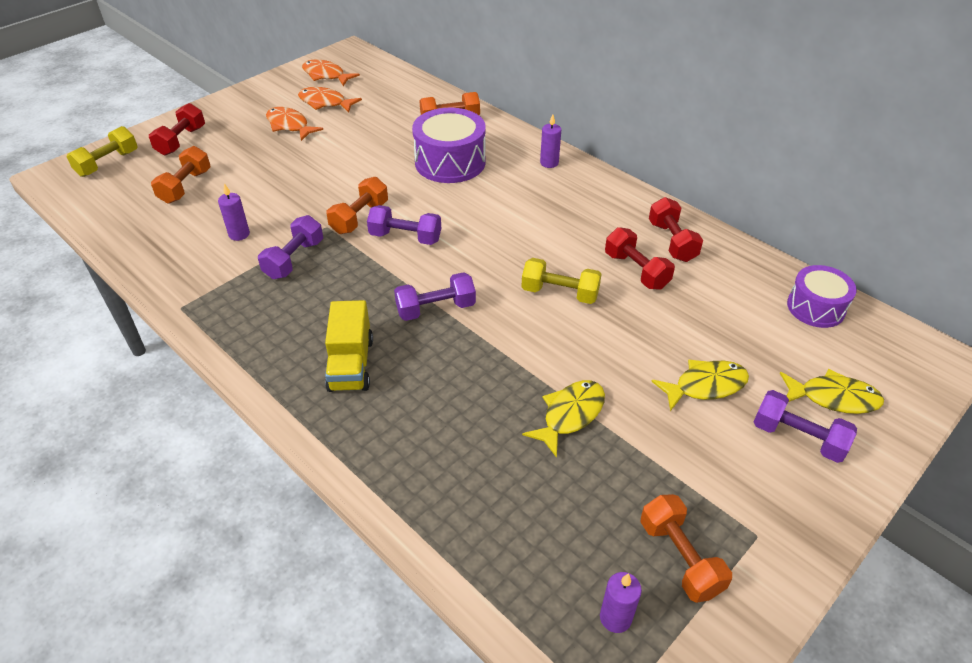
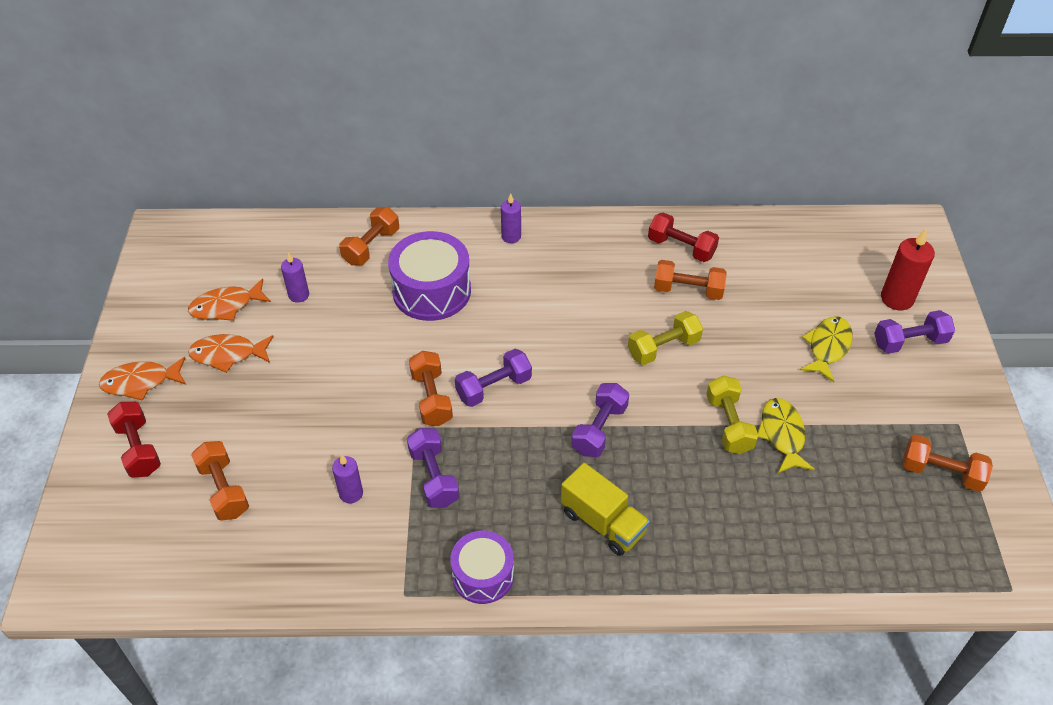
camera: 45 degrees left, 5 degrees up
yellow dumbbell [66,126,138,177] -> yellow dumbbell moved to [706,375,758,454]
orange fish [302,59,360,86] -> orange fish moved to [99,357,186,401]
purple candle [600,572,642,633] -> purple candle moved to [281,252,309,303]
red dumbbell [605,227,675,290] -> orange dumbbell [654,260,727,300]
yellow fish [780,369,884,414] -> red candle [881,228,935,310]
purple drum [787,265,857,328] -> purple drum moved to [450,531,514,604]

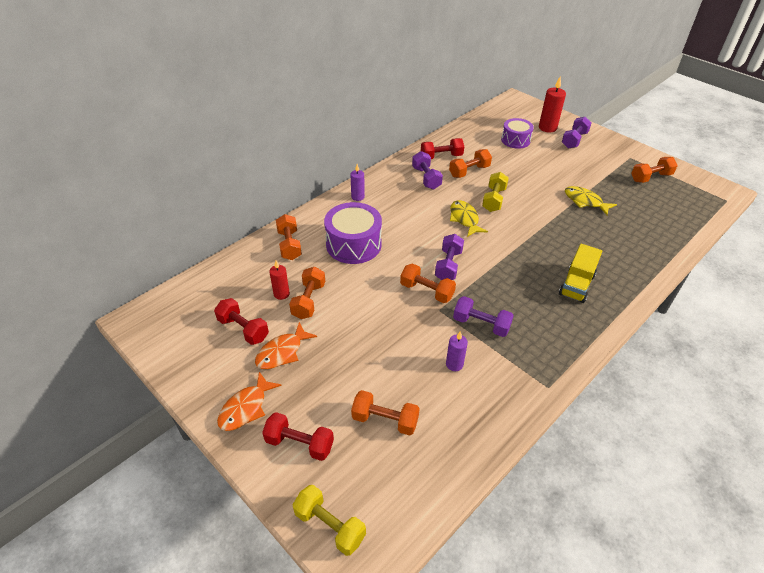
camera: 45 degrees left, 5 degrees down
orange fish [188,278,271,321] -> red dumbbell [214,298,269,345]
purple candle [281,252,309,303] -> red candle [269,261,290,300]
purple drum [450,531,514,604] -> purple drum moved to [501,118,534,149]
yellow truck [561,463,650,556] -> yellow truck turned 120 degrees clockwise [559,244,602,303]
purple dumbbell [572,383,629,457] -> purple dumbbell moved to [412,151,443,189]
yellow dumbbell [706,375,758,454] -> yellow dumbbell moved to [292,485,366,556]
yellow fish [800,316,853,382] -> yellow fish moved to [450,200,488,237]
none -> orange dumbbell [289,267,325,319]

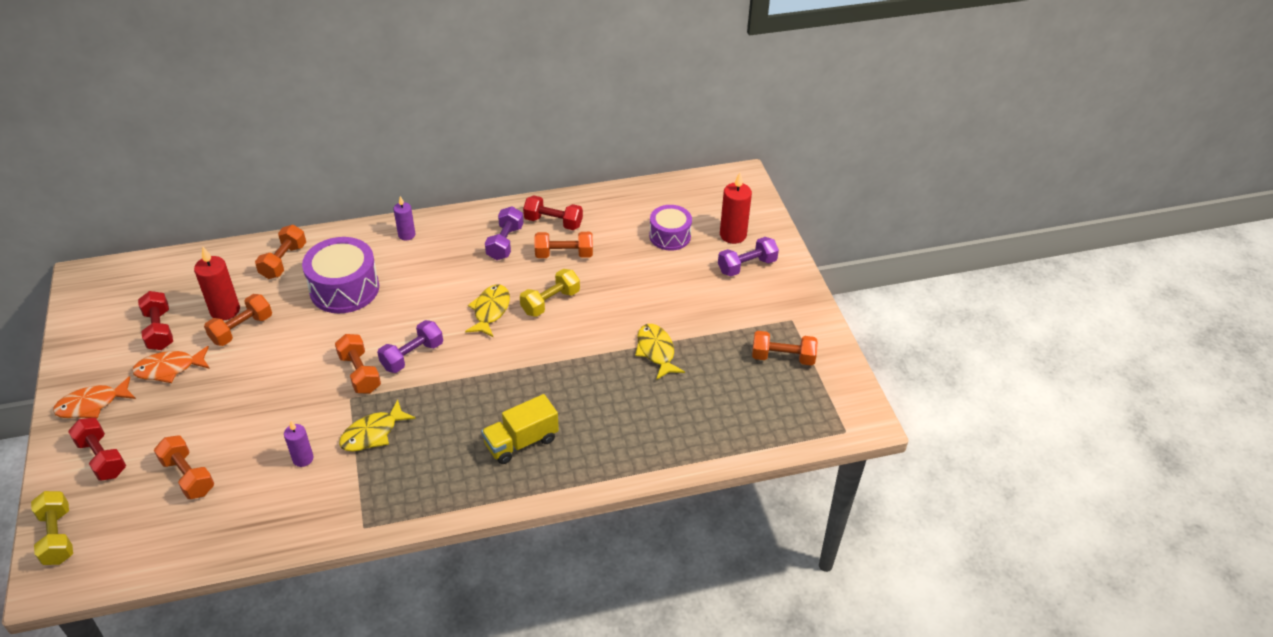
camera: 30 degrees right, 0 degrees up
red candle [269,261,290,300] -> red candle [194,247,240,321], size x1.60
purple dumbbell [453,296,514,337] -> yellow fish [339,399,416,452]

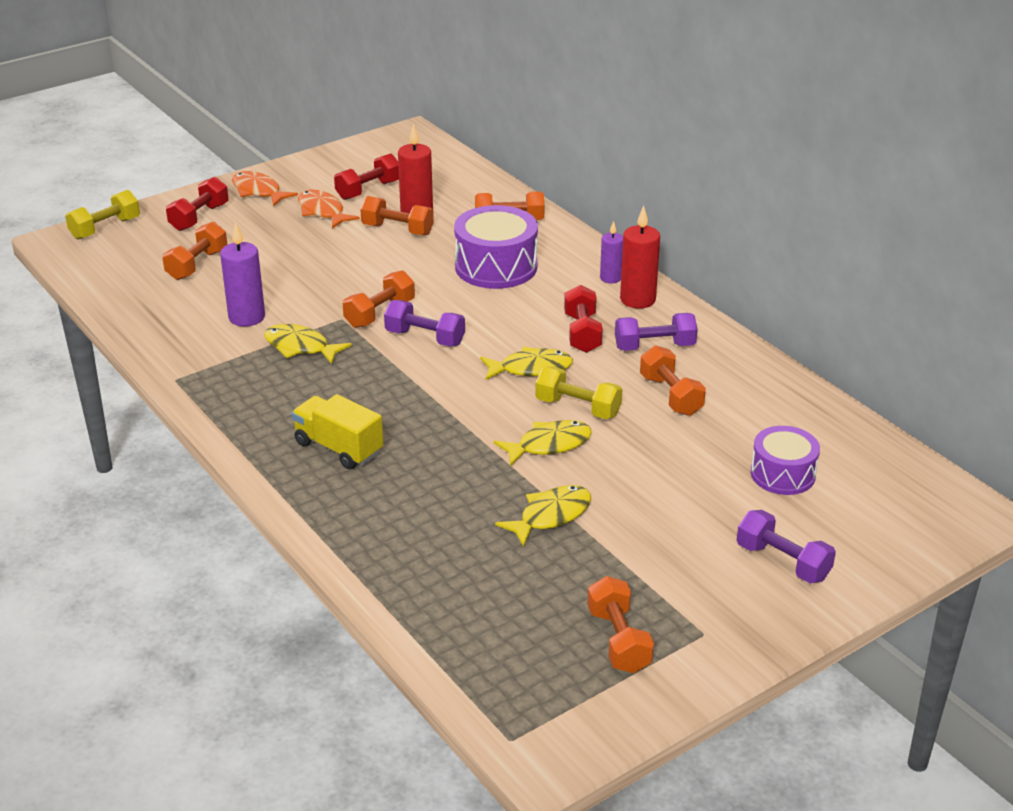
camera: 70 degrees right, 10 degrees down
purple candle [284,421,314,467] -> purple candle [220,222,265,327], size x1.60
red dumbbell [523,195,583,230] -> red dumbbell moved to [564,285,603,353]
red candle [720,172,752,244] -> red candle moved to [620,205,660,309]
none -> yellow fish [494,420,592,466]

